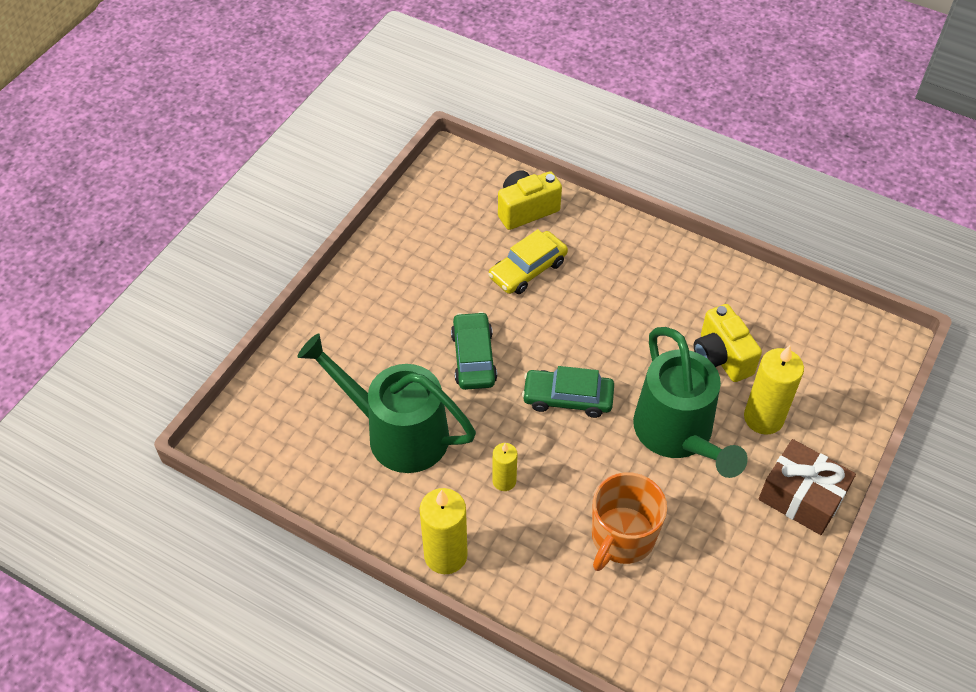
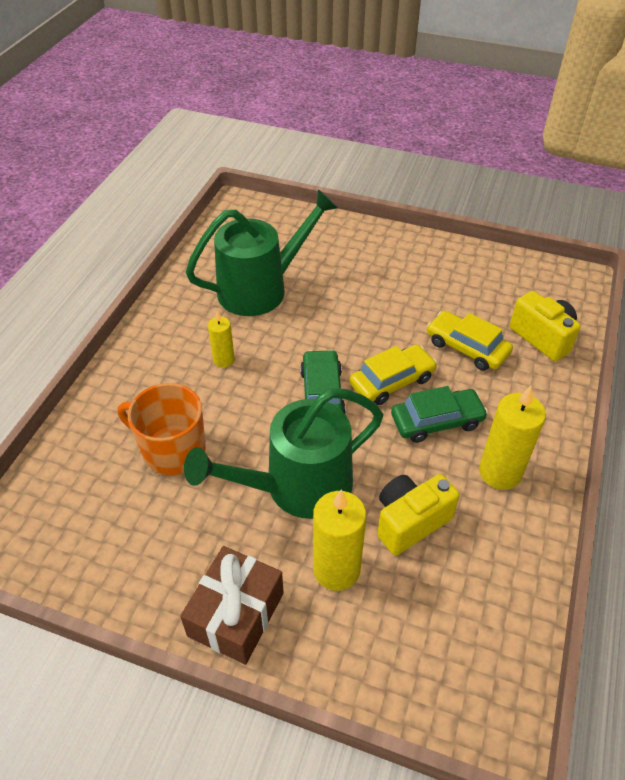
camera: 80 degrees right, 5 degrees down
green watering can [297,333,476,473] -> green watering can turned 45 degrees clockwise [186,189,338,316]
yellow candle [420,488,468,574] -> yellow candle moved to [479,386,546,490]
green car [451,312,497,390] -> green car moved to [391,386,488,443]
none -> yellow car [349,345,437,405]

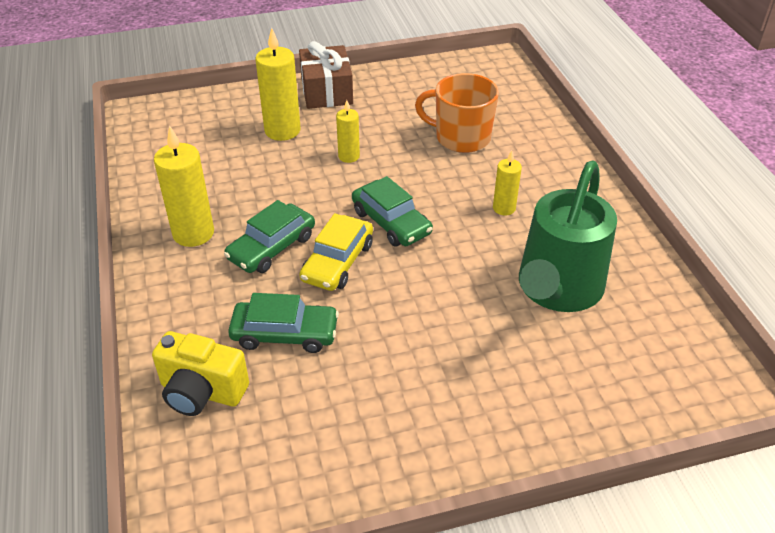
camera: 145 degrees right, 5 degrees down
orange mug [118,383,206,475] -> orange mug turned 150 degrees counterclockwise [415,73,499,153]
green watering can [184,388,383,519] -> yellow candle [336,100,360,163]
yellow camera [377,474,460,555] -> none
yellow car [427,311,513,371] -> green car [228,293,339,353]

